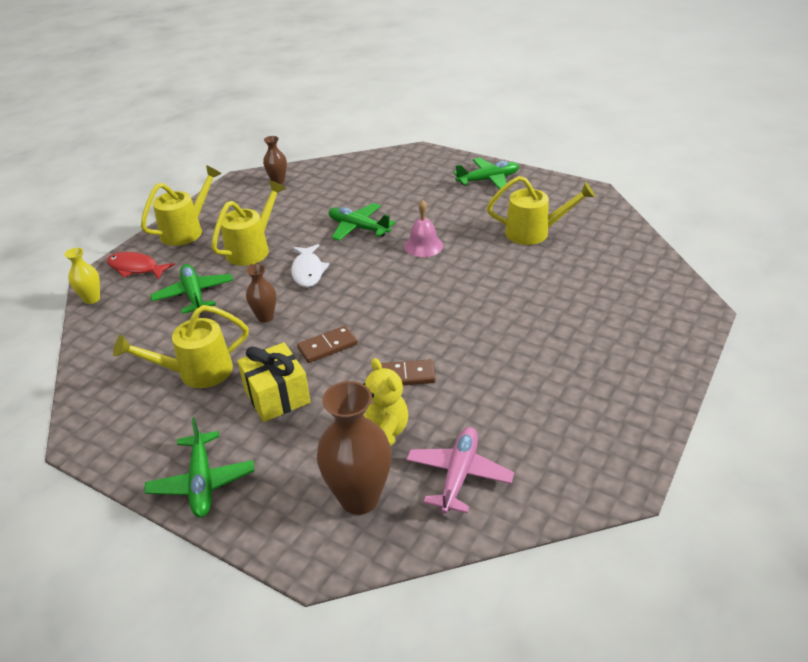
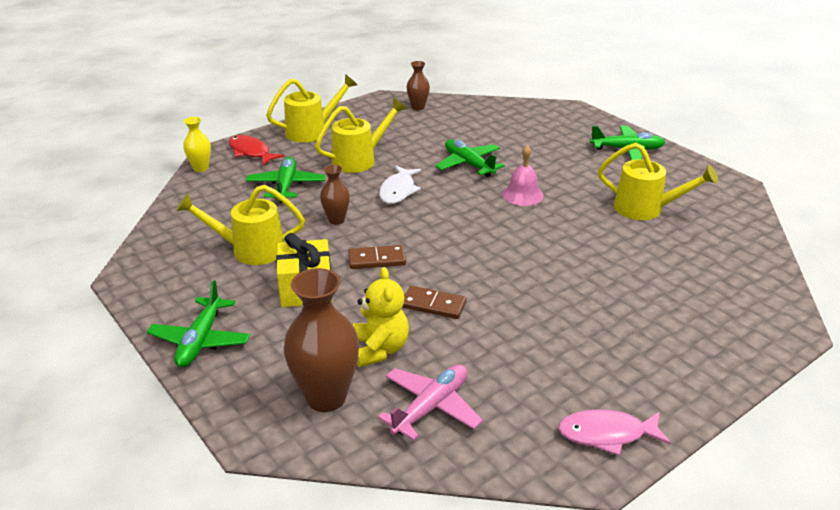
camera: 20 degrees right, 5 degrees down
none -> pink fish [558,409,671,456]

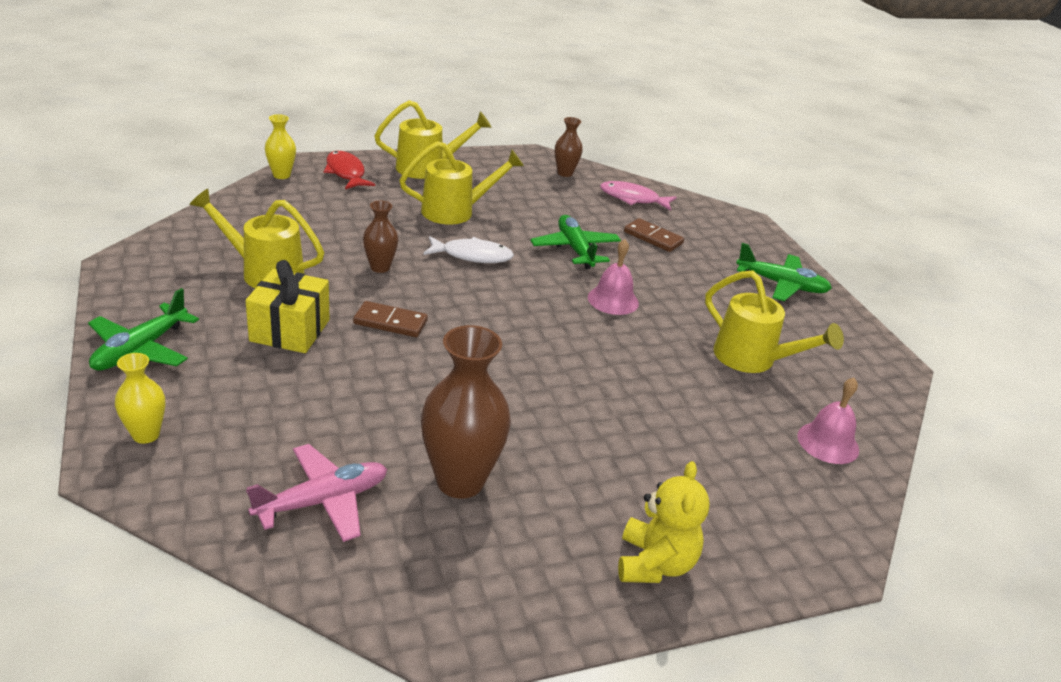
camera: 15 degrees right, 0 degrees up
green plane [246,157,326,203] -> none
brown vase [284,268,359,412] -> brown vase moved to [421,325,511,499]
yellow teddy bear [353,267,409,367] -> yellow teddy bear moved to [618,461,710,583]
white fish [379,166,421,204] -> white fish turned 120 degrees counterclockwise [423,236,514,263]
brown domino [402,286,467,319] -> brown domino moved to [624,218,684,252]
pink fish [558,409,671,456] -> pink fish moved to [600,181,677,211]
none -> yellow vase [115,353,165,444]
none -> pink bell [797,378,859,464]

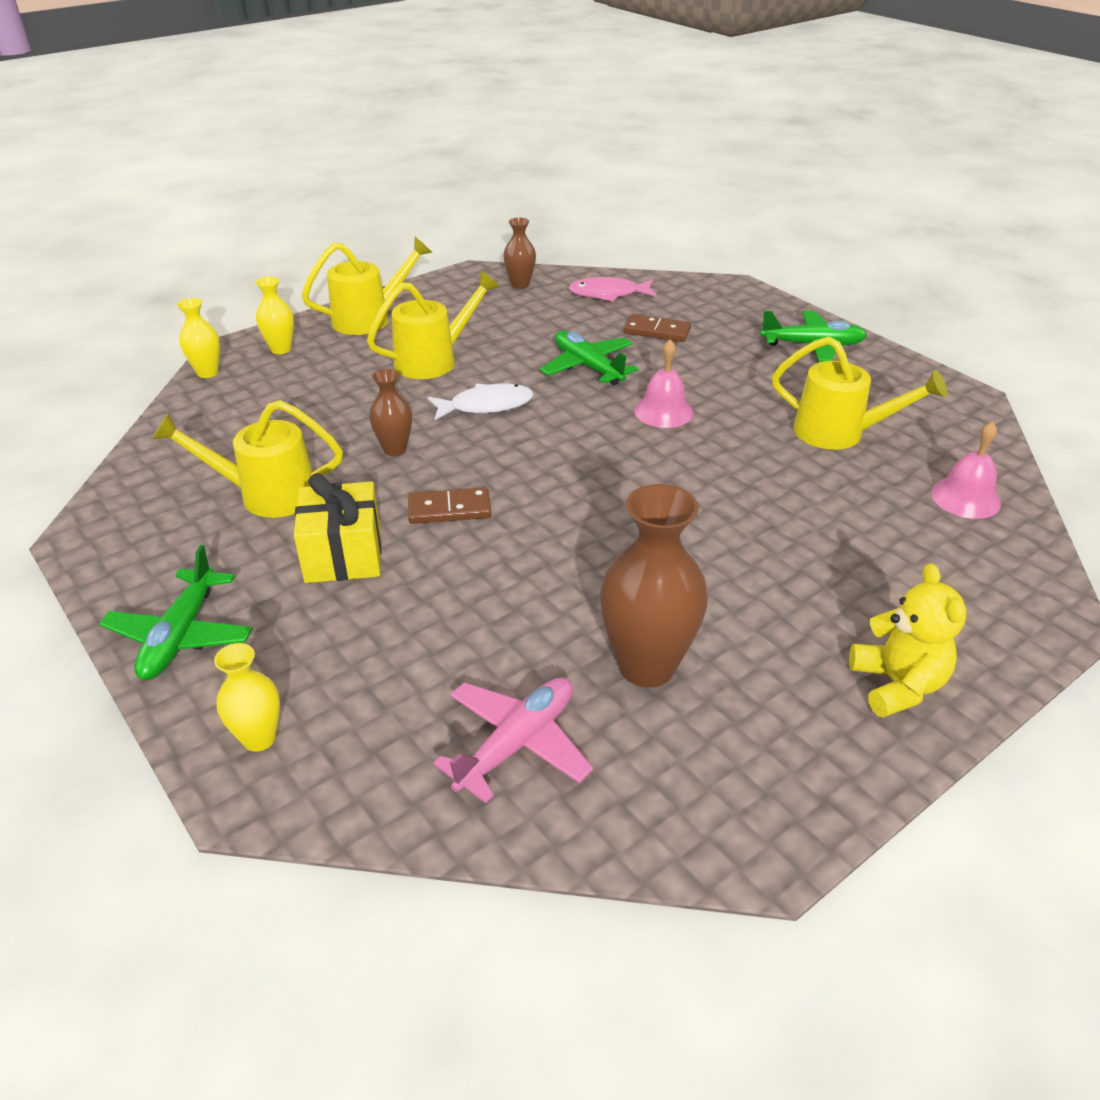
camera: 15 degrees left, 5 degrees up
red fish [324,151,375,189] -> yellow vase [256,276,294,354]

